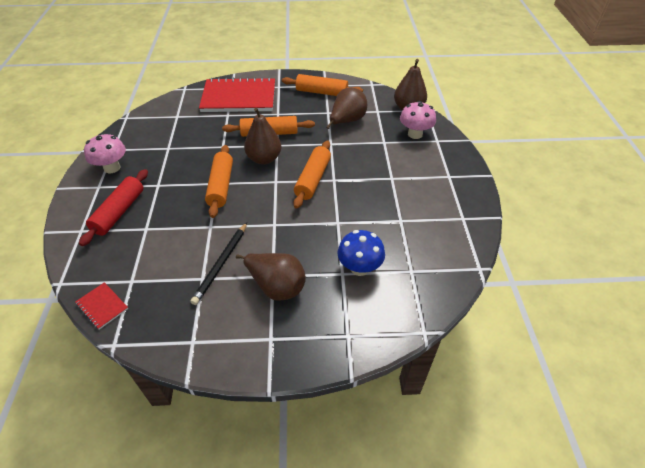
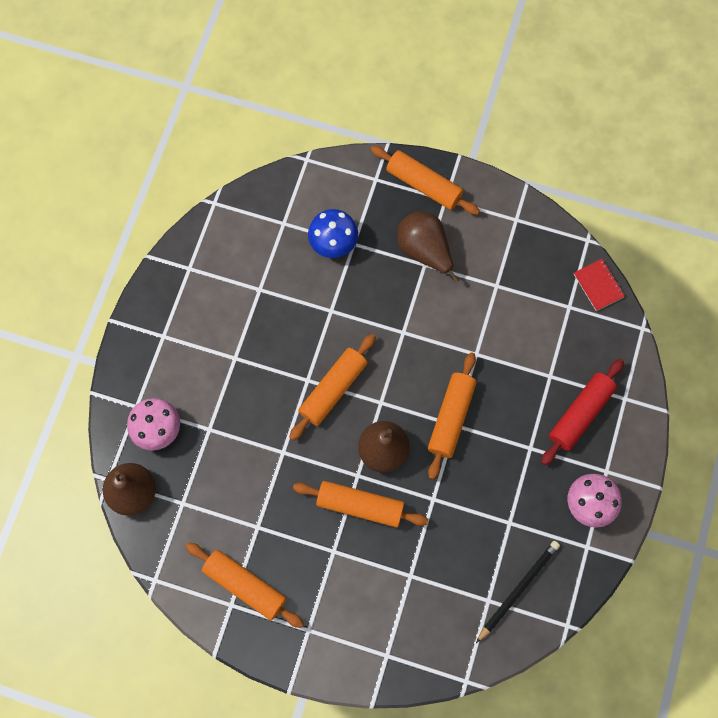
camera: 160 degrees left, 25 degrees up
black pencil [190,222,247,305] -> black pencil moved to [476,541,560,643]
red notebook [199,77,275,112] -> none
brown pear [326,87,367,129] -> none
none -> orange rolling pin [371,146,480,215]

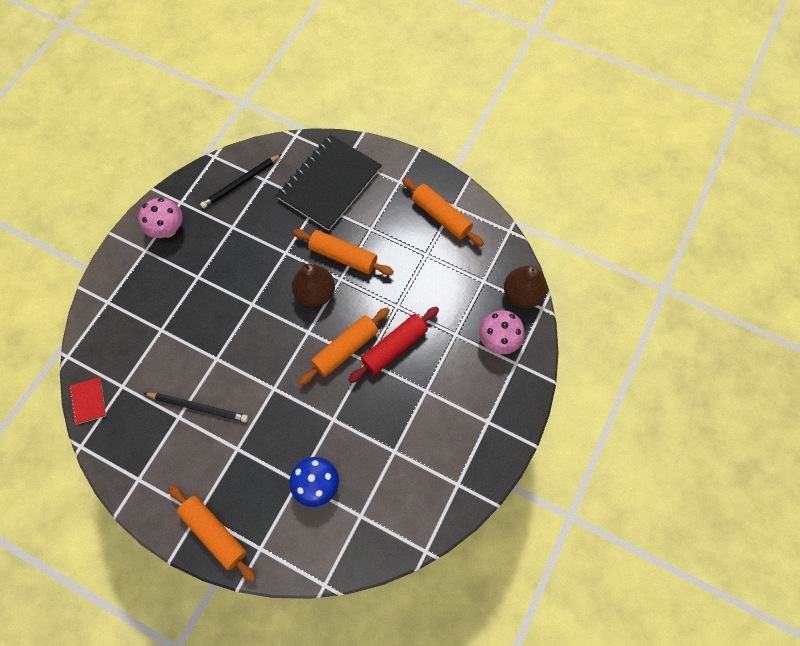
camera: 170 degrees left, 5 degrees down
brown pear [397,211,459,283] -> none
orange rolling pin [428,352,477,480] -> none
red rolling pin [541,359,624,465] -> red rolling pin moved to [348,306,439,383]
none -> black pencil [143,393,248,422]
none -> black notebook [276,134,382,231]

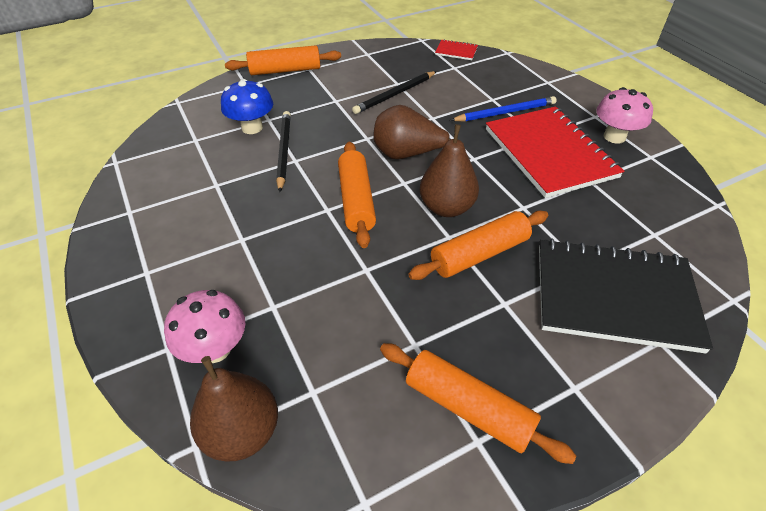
camera: 125 degrees right, 20 degrees down
black pencil [200,154,282,209] -> black pencil moved to [276,111,291,192]
black notebook [276,134,382,231] -> black notebook turned 60 degrees counterclockwise [539,239,713,354]
red rolling pin [348,306,439,383] -> none
orange rolling pin [402,178,484,247] -> orange rolling pin turned 45 degrees clockwise [380,343,576,464]
none -> brown pear [373,105,464,159]
none -> blue pencil [450,96,557,122]
none -> red notebook [486,106,624,198]

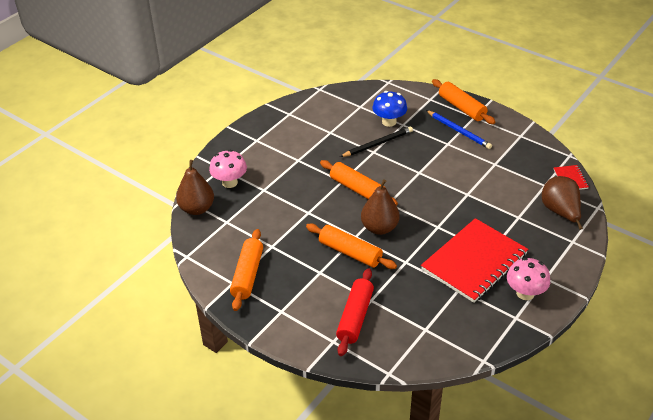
camera: 65 degrees right, 5 degrees down
orange rolling pin [338,142,376,248] -> orange rolling pin turned 75 degrees clockwise [320,160,398,206]
black pencil [352,71,437,114] -> none
brown pear [373,105,464,159] -> brown pear moved to [542,176,583,230]
blue pencil [450,96,557,122] -> blue pencil moved to [426,110,492,149]
black notebook [539,239,713,354] -> red rolling pin [336,268,374,356]

